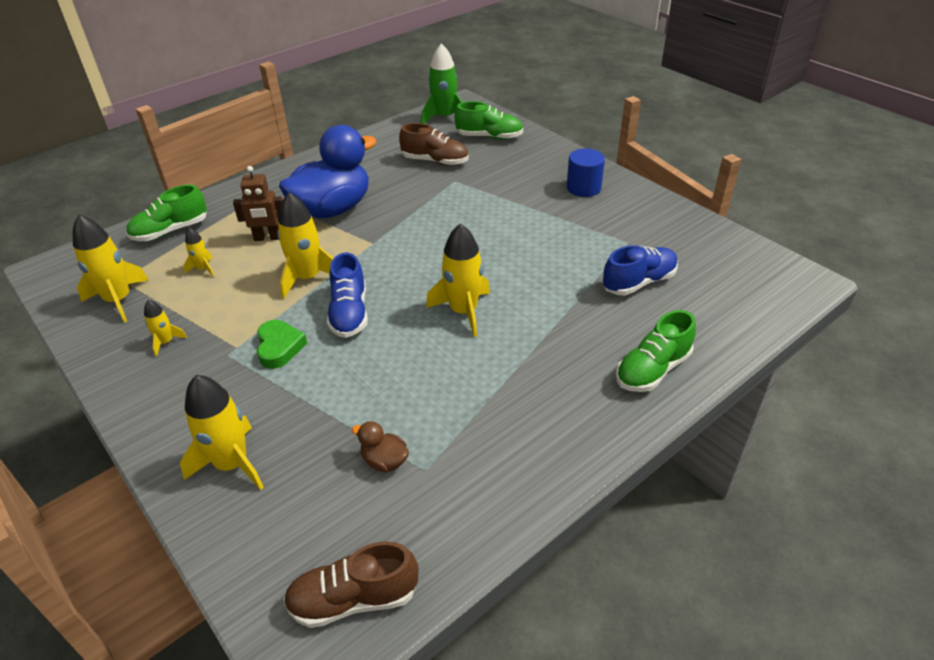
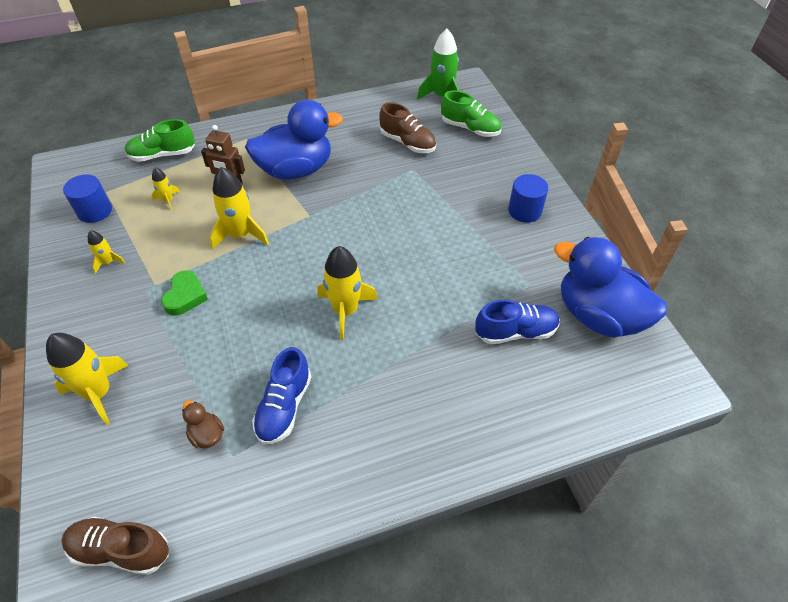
camera: 20 degrees right, 10 degrees up
yellow rocket [73,215,149,322] -> blue cylinder [63,174,112,223]
blue shoe [327,253,368,338] -> blue shoe moved to [252,347,312,444]
green shoe [616,310,696,392] -> none
none -> blue duck [554,237,667,338]

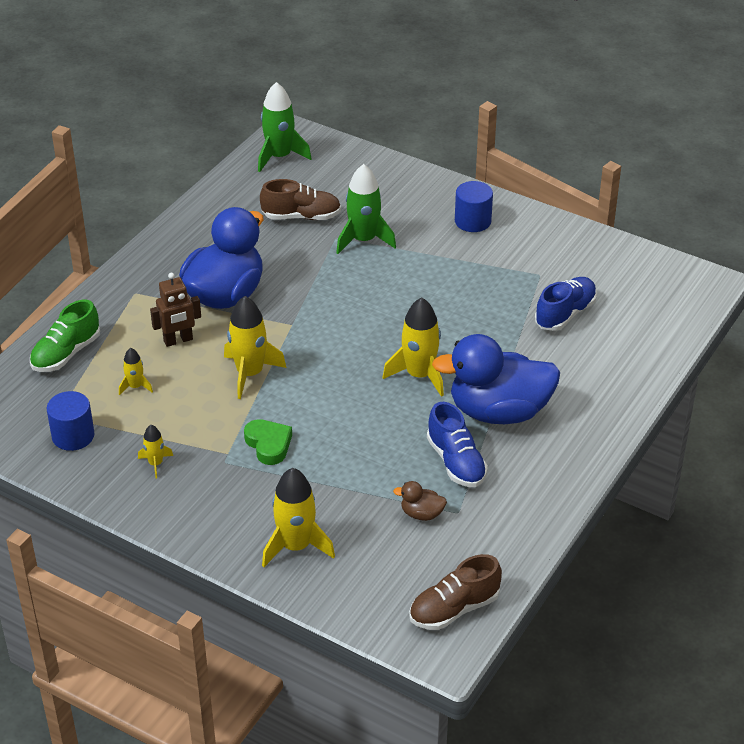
camera: 40 degrees left, 10 degrees down
green shoe [441,91,502,137] -> none
blue duck [554,237,667,338] -> blue duck moved to [432,334,560,424]
none -> green rocket [336,164,396,254]

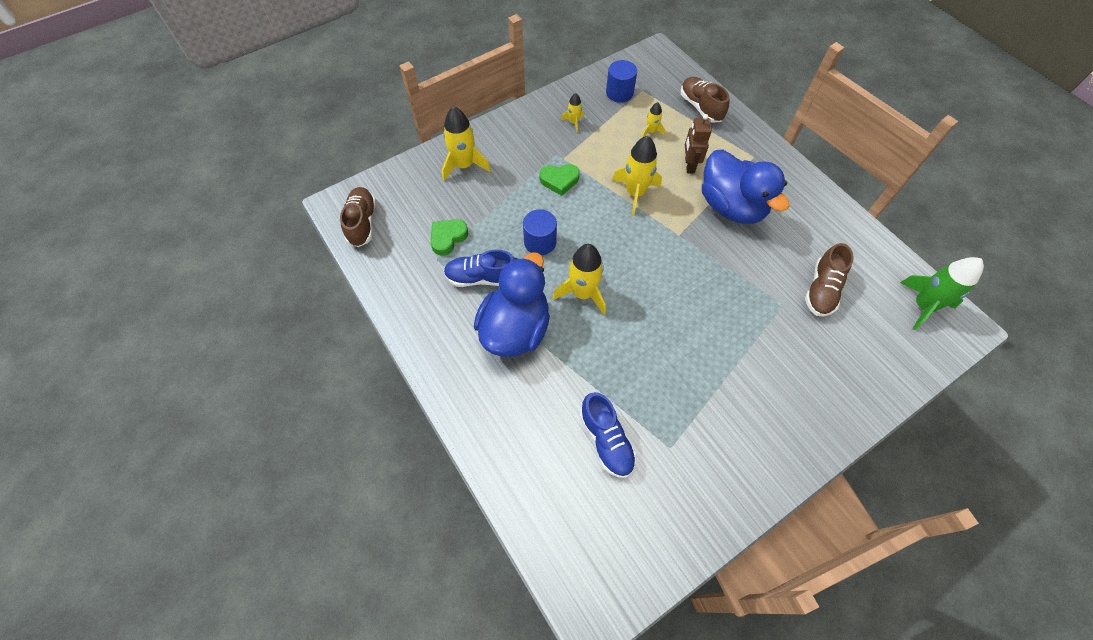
camera: 115 degrees right, 20 degrees up
green shoe [30,300,100,372] -> brown shoe [681,77,729,122]
green rocket [336,164,396,254] -> none
brown duck [393,481,447,521] -> green heart [430,219,468,256]
blue cylinder [455,181,493,232] -> blue cylinder moved to [523,209,557,255]

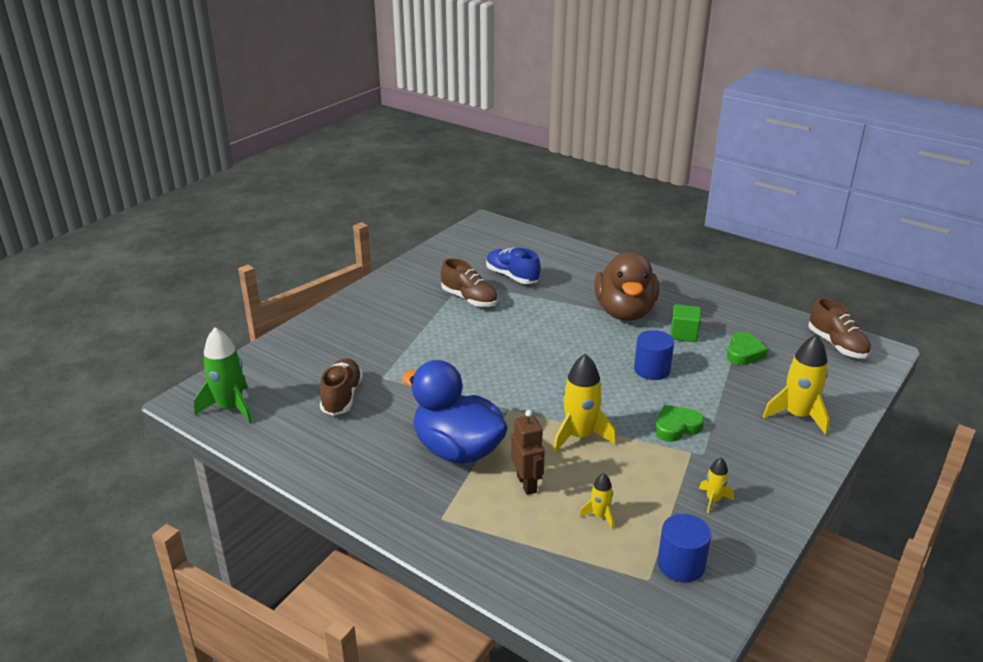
camera: 160 degrees right, 30 degrees down
blue shoe [444,250,514,287] -> green cube [670,304,701,342]
blue duck [474,252,550,357] -> brown duck [594,252,659,321]
yellow rocket [553,244,606,315] -> none
brown shoe [681,77,729,122] -> brown shoe moved to [441,258,498,307]

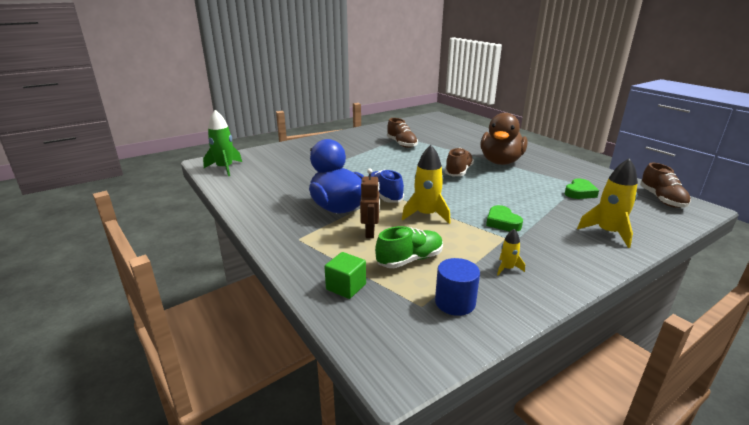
camera: 20 degrees right, 5 degrees down
brown shoe [320,358,363,416] -> brown shoe moved to [445,148,474,176]
blue shoe [486,248,541,284] -> blue shoe moved to [368,170,404,203]
yellow rocket [579,473,613,529] -> green shoe [375,226,443,268]
blue cylinder [634,330,674,380] -> none
green heart [655,405,704,442] -> green heart turned 105 degrees counterclockwise [486,205,523,232]
green cube [670,304,701,342] -> green cube moved to [324,252,366,299]

